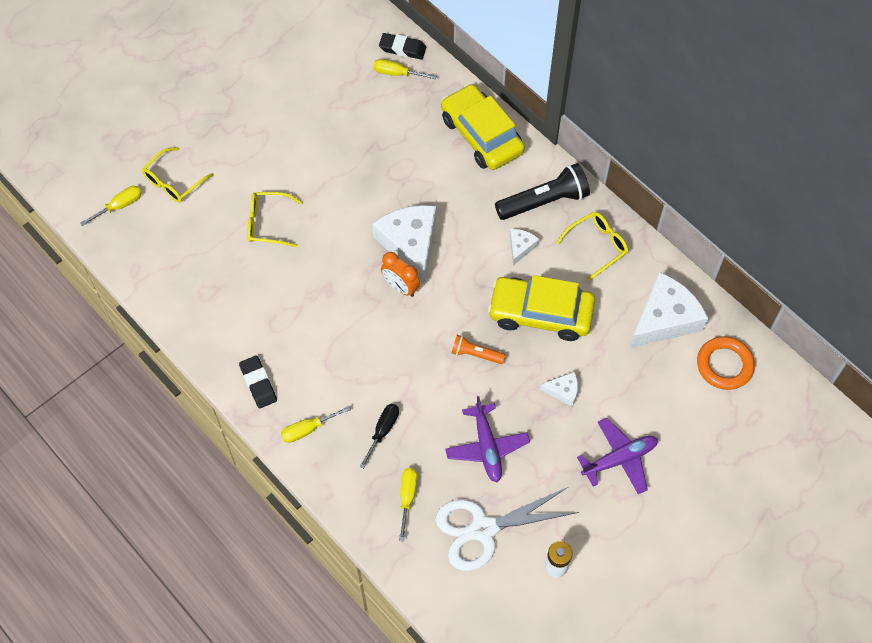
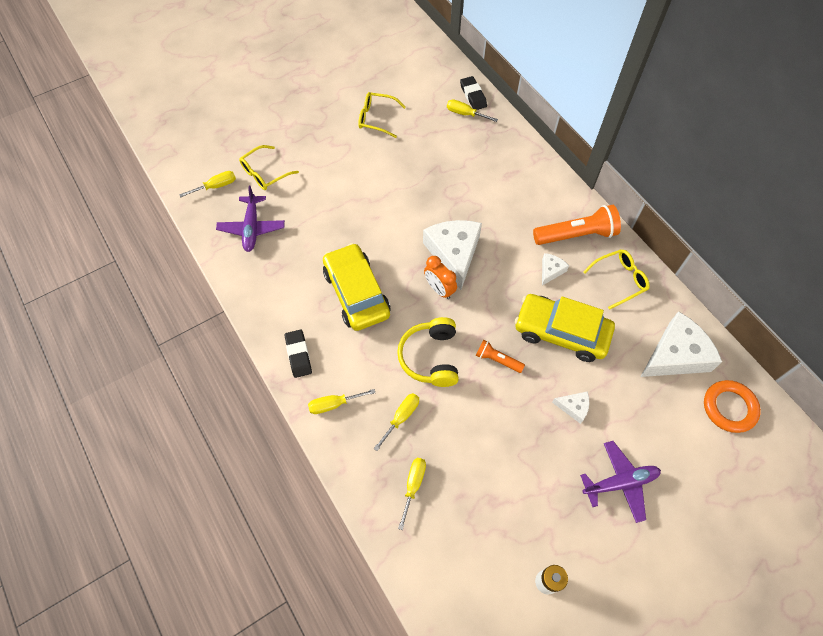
camera: 10 degrees right, 0 degrees up
yellow glasses [247,192,302,247] -> yellow glasses moved to [358,92,406,138]
black screwdriver [359,404,399,469] -> yellow screwdriver [374,393,419,451]
black eraser [379,33,426,59] -> black eraser turned 45 degrees clockwise [460,76,487,110]
white scissors [435,487,579,571] -> none
yellow car [441,84,525,170] -> yellow car moved to [323,243,390,331]
purple plane [445,396,530,482] -> purple plane moved to [216,185,285,252]
black flashlight [495,163,590,220] -> orange flashlight [533,205,621,245]
none -> yellow headphones [397,317,459,387]

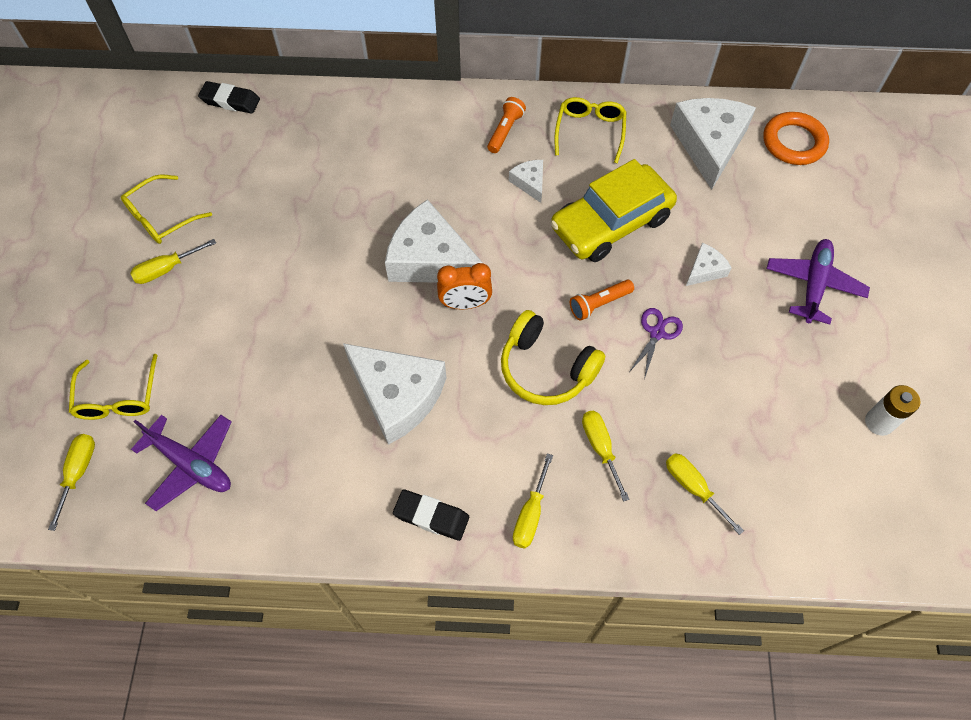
camera: 55 degrees left, 0 degrees up
yellow car [323,243,390,331] -> white cheese [343,343,446,445]
yellow screwdriver [447,100,498,122] -> yellow screwdriver moved to [130,239,216,284]
orange flashlight [533,205,621,245] -> orange flashlight [487,97,526,153], size x0.54
none -> purple scissors [630,308,683,380]

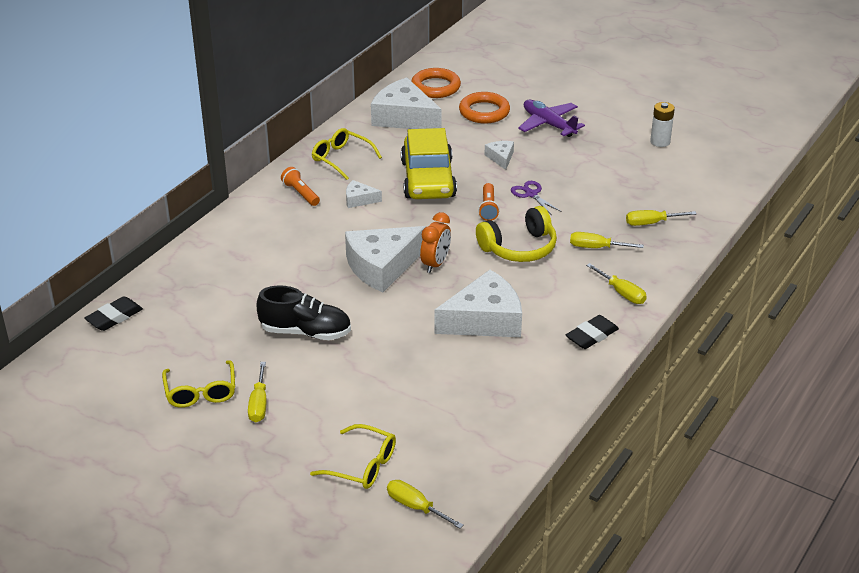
camera: 60 degrees left, 25 degrees down
purple plane [131,415,231,511] -> none
none -> black shoe [257,286,351,340]
none -> orange ring [459,92,510,124]

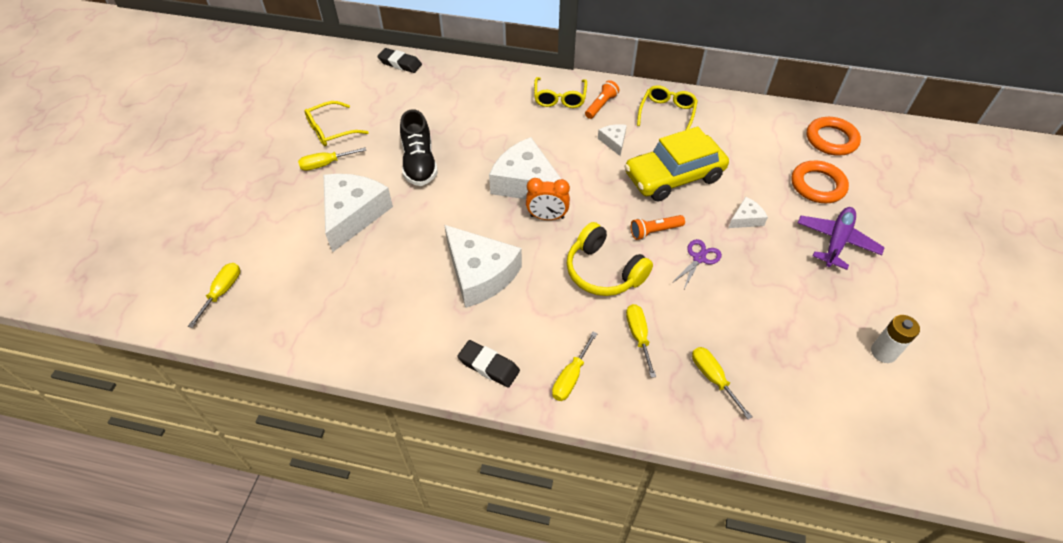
camera: 70 degrees right, 15 degrees up
yellow glasses [310,424,396,489] -> yellow glasses moved to [534,77,587,108]
white cheese [371,77,442,129] -> white cheese moved to [323,174,393,252]

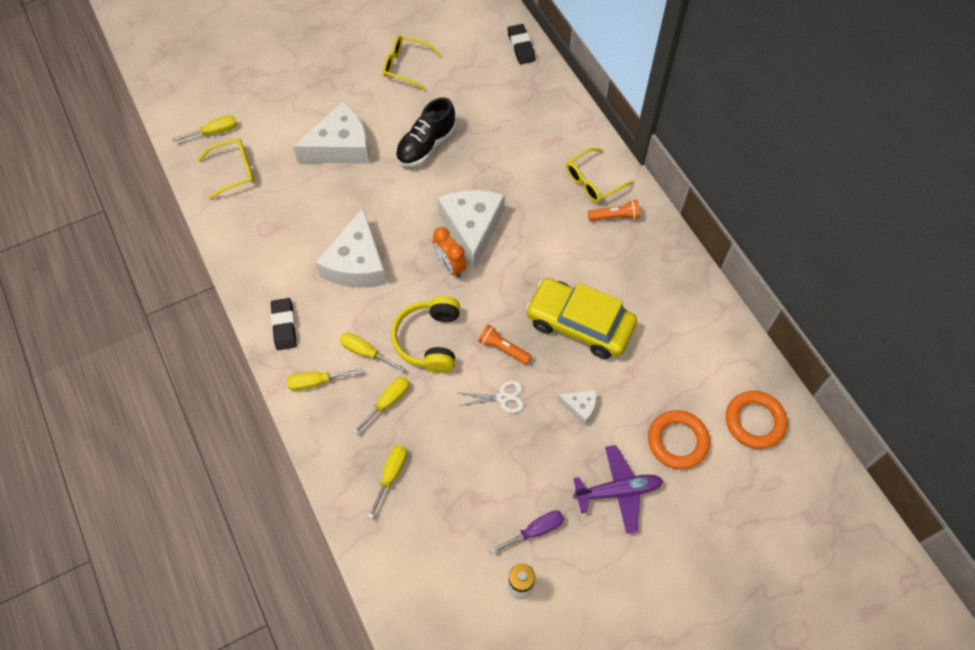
camera: 50 degrees right, 10 degrees up
yellow screwdriver [298,147,366,171] -> yellow screwdriver moved to [340,332,405,372]
white cheese [598,124,627,156] -> none
yellow glasses [637,85,698,130] -> yellow glasses moved to [198,138,254,199]
purple scissors [671,239,722,291] -> white scissors [459,381,524,413]
none -> purple screwdriver [490,510,564,555]

